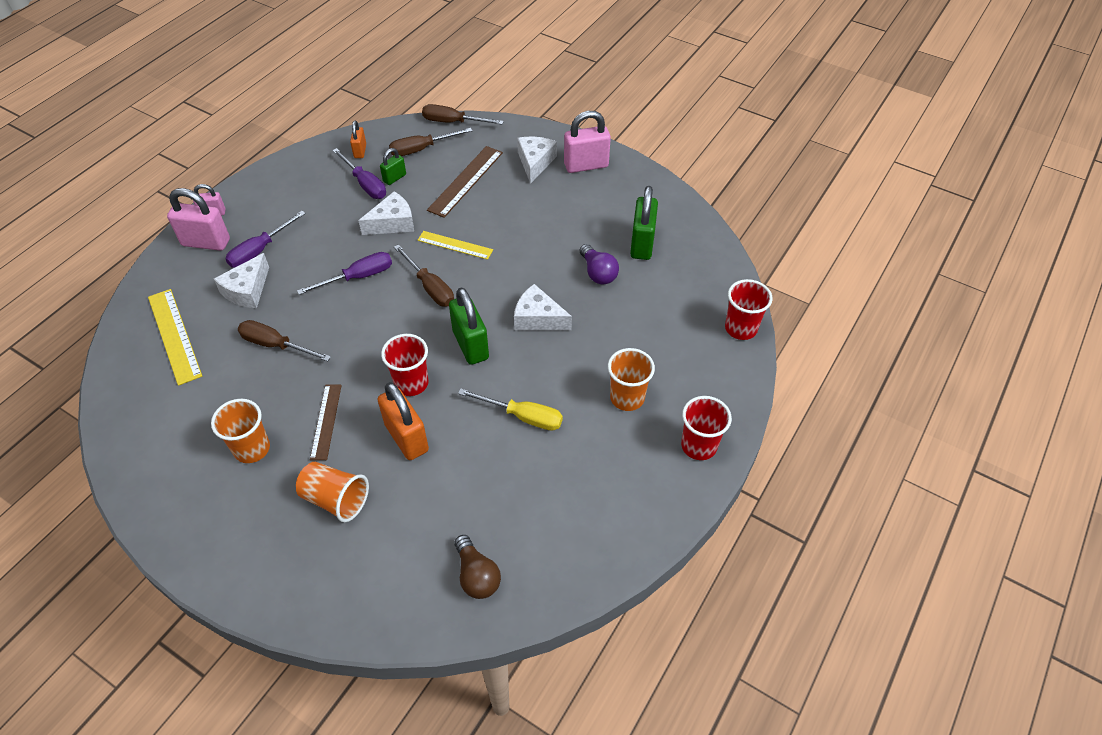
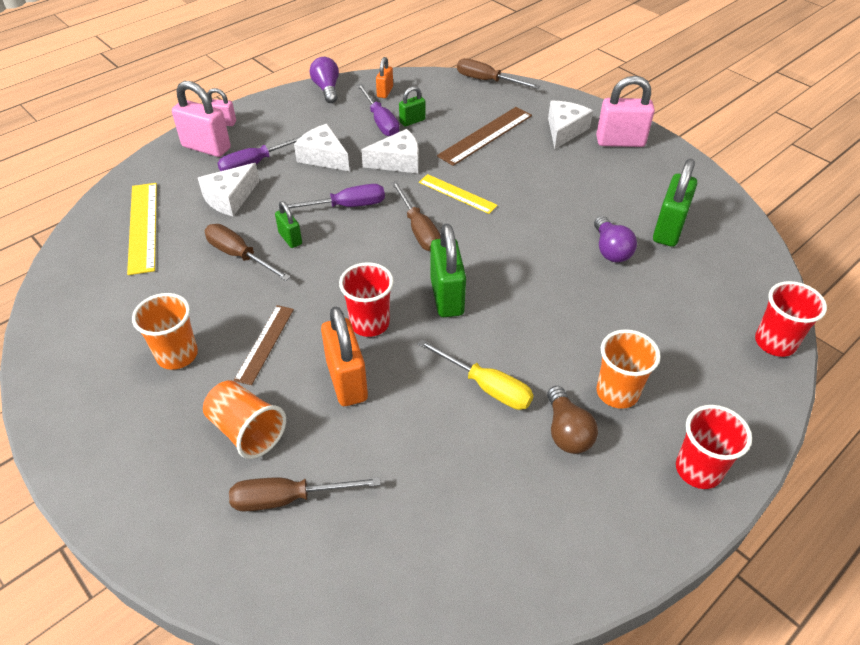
camera: 15 degrees right, 5 degrees down
brown screwdriver [389,128,473,156] -> brown screwdriver moved to [229,477,381,512]
brown light bulb [455,535,501,599] -> brown light bulb moved to [547,386,598,454]
white cheese [514,284,572,330] -> white cheese moved to [294,124,349,171]
none -> green padlock [275,201,302,248]
none -> purple light bulb [310,57,339,103]

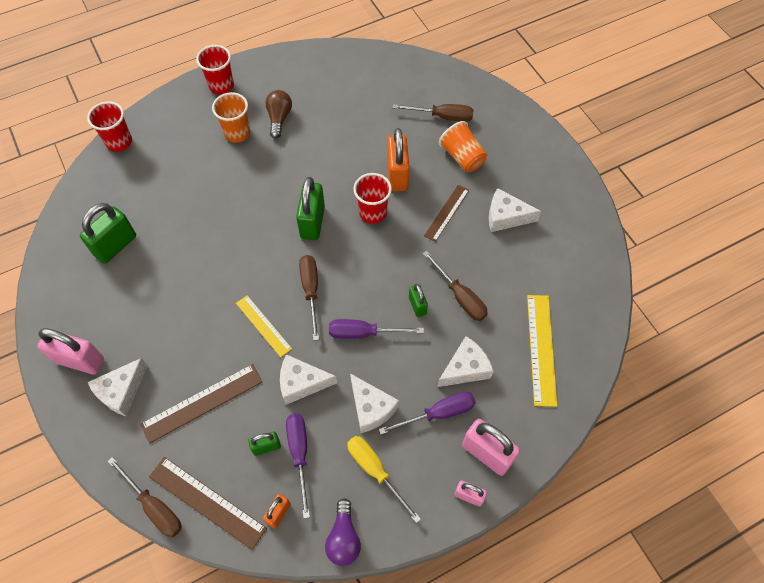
camera: 165 degrees left, 15 degrees up
orange cup [132,293,198,370] -> white cheese [489,188,541,232]
yellow screwdriver [418,339,534,410] -> yellow screwdriver moved to [347,436,421,523]
purple light bulb [594,216,637,262] -> none
none -> brown ruler [149,457,267,550]

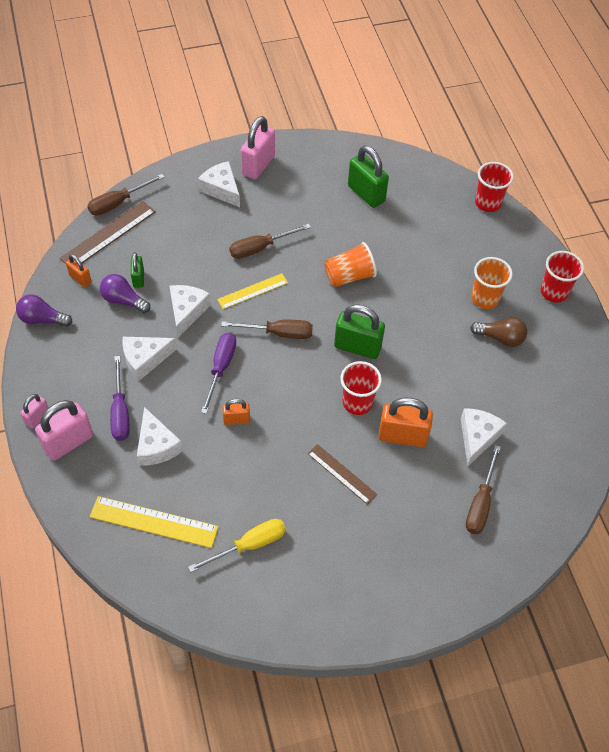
camera: 100 degrees right, 5 degrees down
brown ruler [140,364,262,444] -> none
purple screwdriver [286,414,310,519] -> purple light bulb [100,274,150,313]
yellow screwdriver [347,436,421,523] -> yellow screwdriver moved to [188,519,286,573]
green padlock [409,284,428,317] -> orange padlock [222,399,250,425]
brown screwdriver [423,251,488,321] -> brown screwdriver moved to [229,224,311,259]
orange cup [439,121,487,172] -> orange cup moved to [324,242,377,287]
white cheese [489,188,541,232] -> white cheese moved to [461,408,507,466]

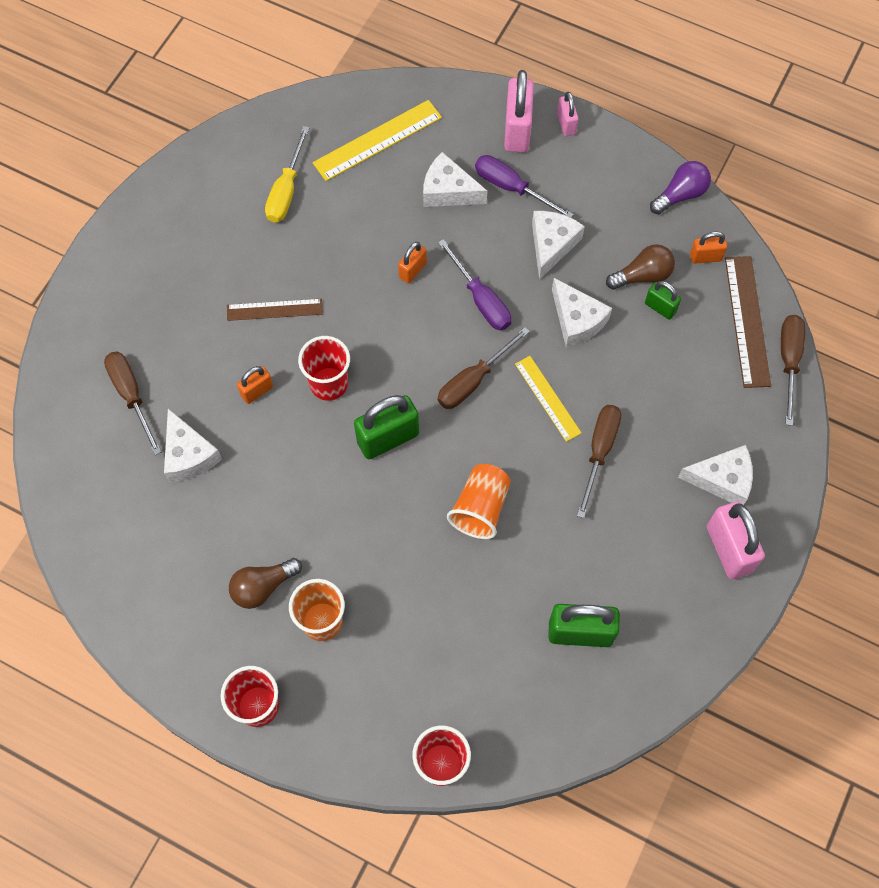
camera: 135 degrees right, 10 degrees up
purple light bulb [100,274,150,313] -> brown light bulb [606,244,675,290]
yellow ruler [217,273,288,309] -> yellow ruler turned 45 degrees counterclockwise [515,356,581,442]
orange padlock [378,398,433,447] -> orange padlock [237,366,273,404], size x0.55

